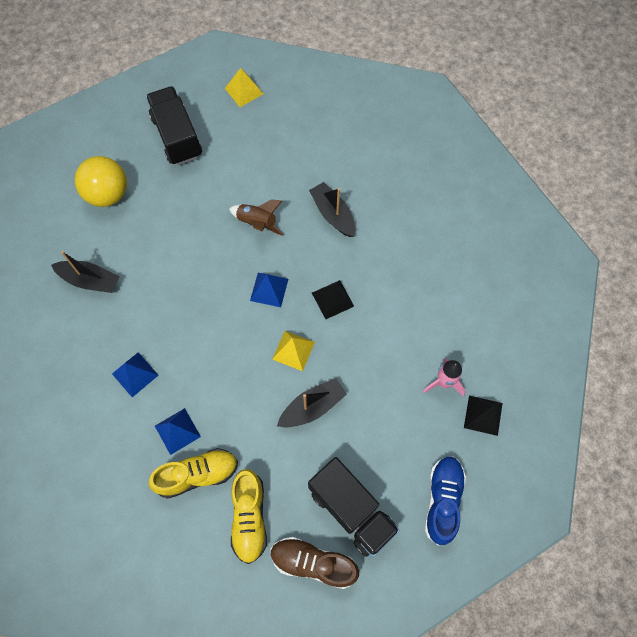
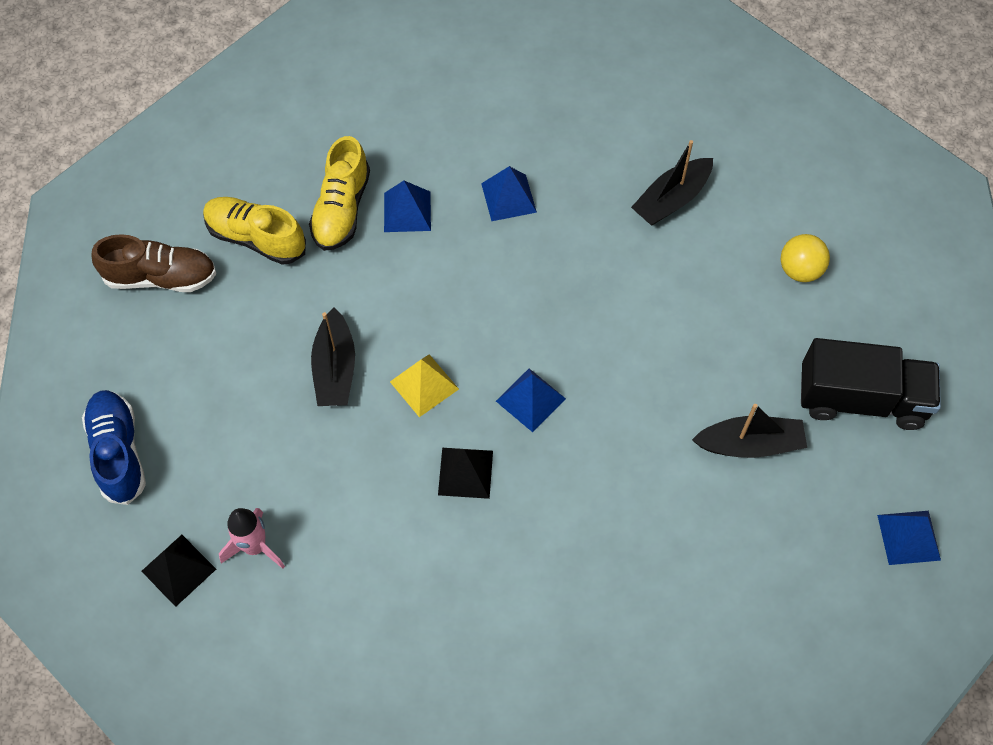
camera: 120 degrees right, 5 degrees down
yellow ball [75,156,127,207] -> yellow ball [781,234,830,282], size x0.62
yellow pyramid [225,68,263,107] -> blue pyramid [877,511,941,565]
brown rocket [229,199,284,236] -> none
brown shoe [271,537,359,589] -> brown shoe turned 45 degrees clockwise [91,234,216,292]
black truck [308,457,400,557] -> none
black boat [309,182,355,237] -> black boat moved to [692,404,807,458]
blue shoe [425,456,466,546] -> blue shoe turned 150 degrees counterclockwise [82,390,146,505]

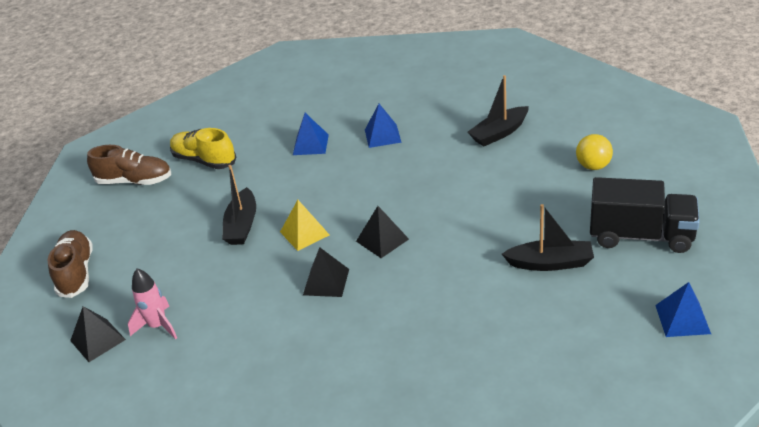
camera: 10 degrees right, 25 degrees down
blue shoe [82,390,146,505] -> brown shoe [48,230,93,298]
yellow shoe [309,136,370,251] -> none
blue pyramid [496,369,566,432] -> black pyramid [356,206,409,258]

